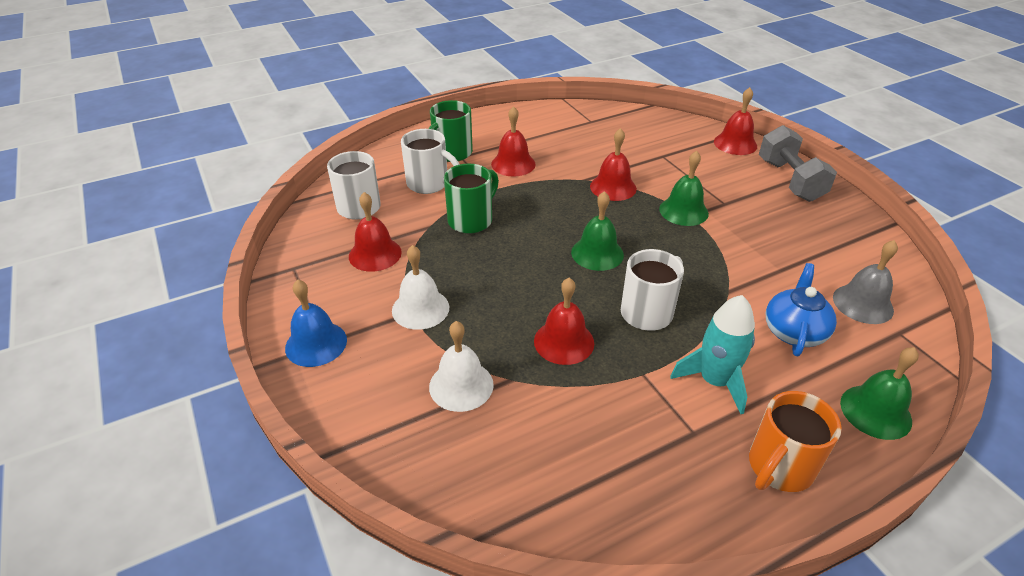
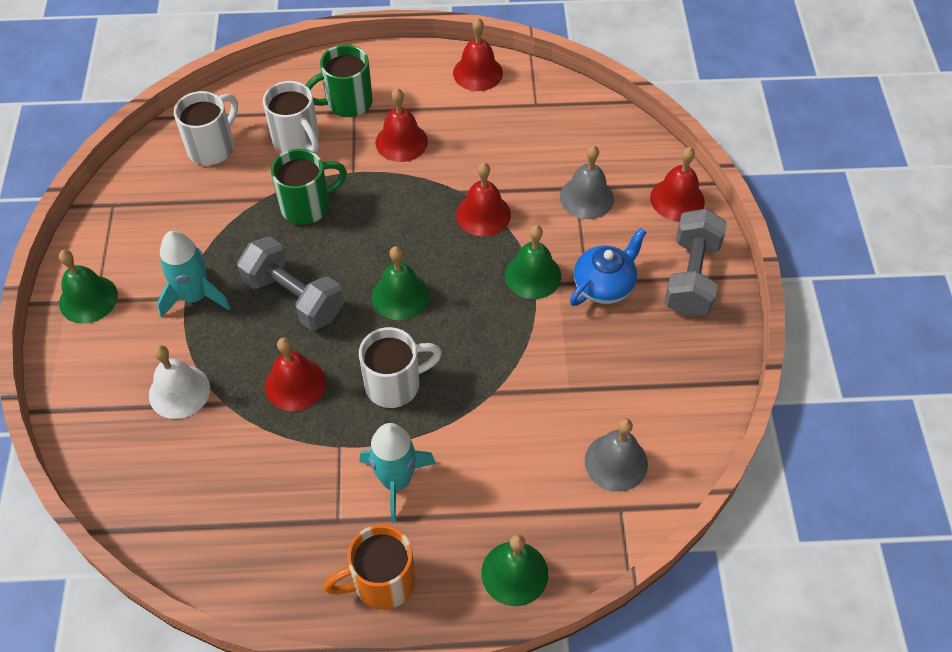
camera: 25 degrees right, 15 degrees up
blue bell [285,279,347,367] -> green bell [59,250,118,324]
red bell [349,192,402,272] -> red bell moved to [453,18,503,91]
white bell [392,245,449,330] -> turquoise rocket [157,231,231,317]
blue teapot [766,263,837,356] -> blue teapot moved to [570,228,646,306]
none -> grey dumbbell [237,237,344,331]
none -> grey bell [560,145,614,219]

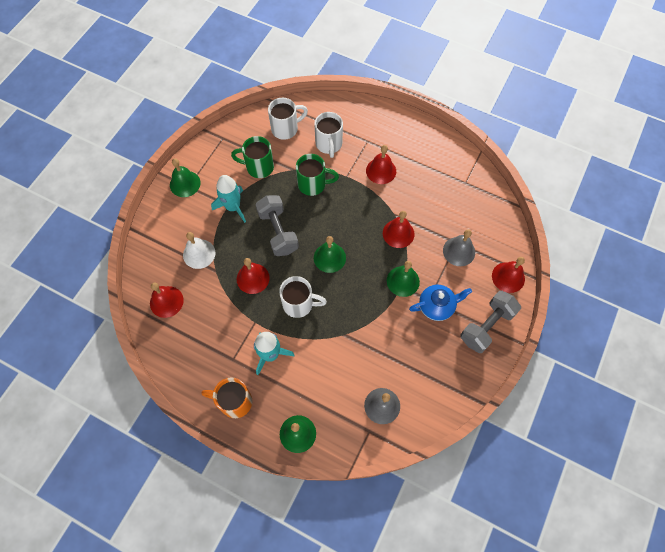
camera: 30 degrees right, 10 degrees up
green mug [306,45,373,117] -> green mug moved to [231,136,274,178]
red bell [453,18,503,91] -> red bell moved to [150,283,184,318]

